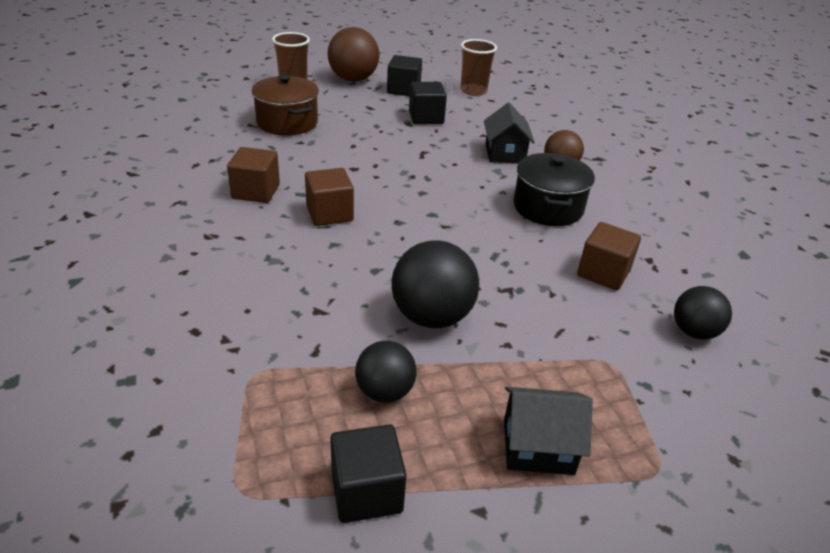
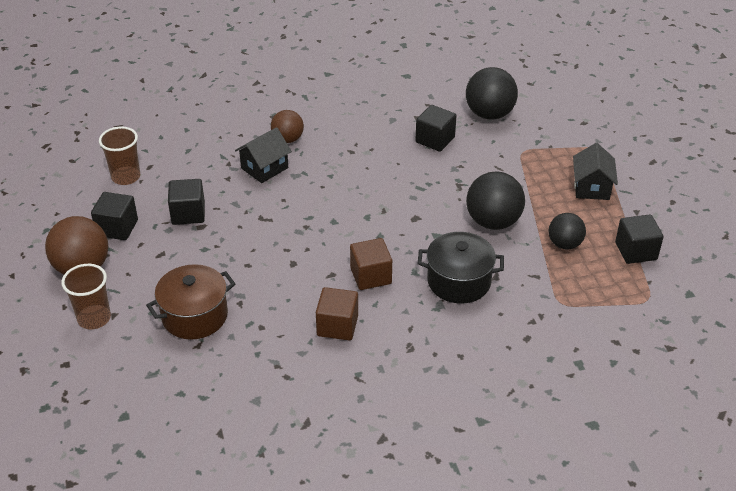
camera: 85 degrees left, 5 degrees up
black house [484,103,535,163] -> black house turned 45 degrees counterclockwise [235,127,292,183]
black pot [513,153,595,226] -> black pot moved to [418,232,504,303]
brown cube [577,222,641,290] -> black cube [415,105,457,152]
black ball [674,286,732,340] -> black ball [466,67,518,120], size x1.61

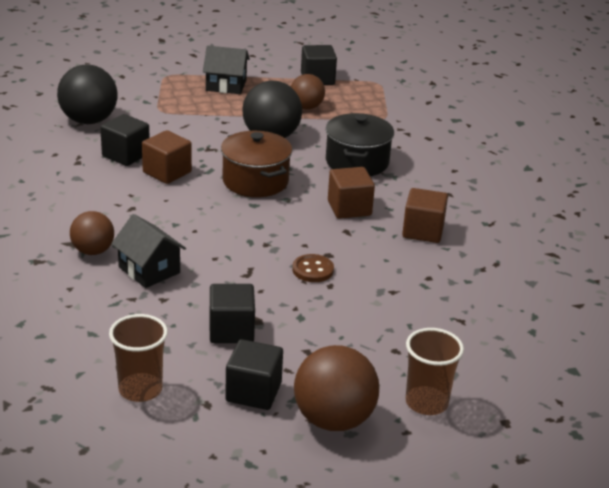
camera: 90 degrees left, 10 degrees down
brown pot [146,264,235,339] -> brown pot moved to [221,131,292,197]
black ball [549,213,586,250] -> brown ball [291,74,325,110]
none -> brown cube [142,130,192,184]
none -> brown button [292,254,334,282]

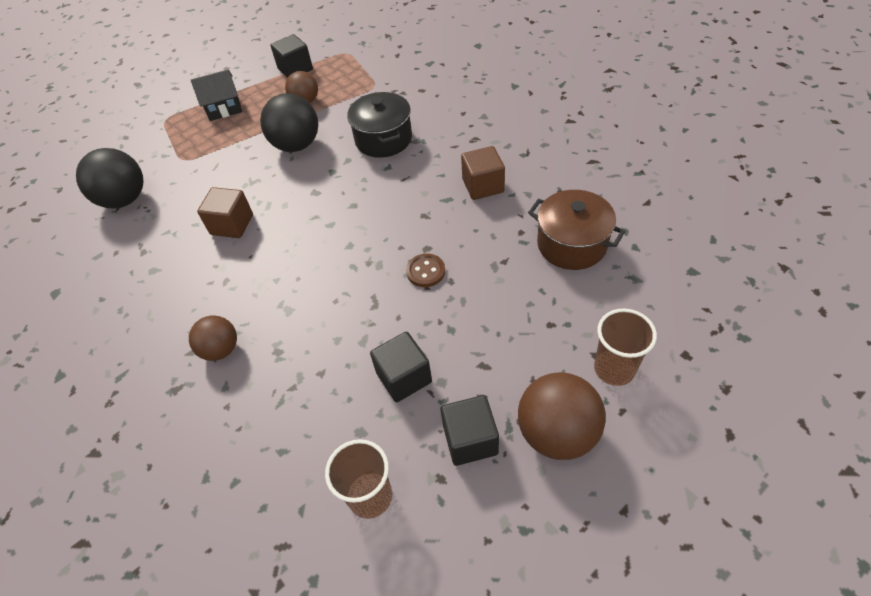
camera: 20 degrees left, 20 degrees up
black cube [100,114,150,166] -> none
black house [111,214,186,288] -> none
brown pot [221,131,292,197] -> brown pot moved to [528,190,625,270]
brown cube [328,167,375,219] -> none

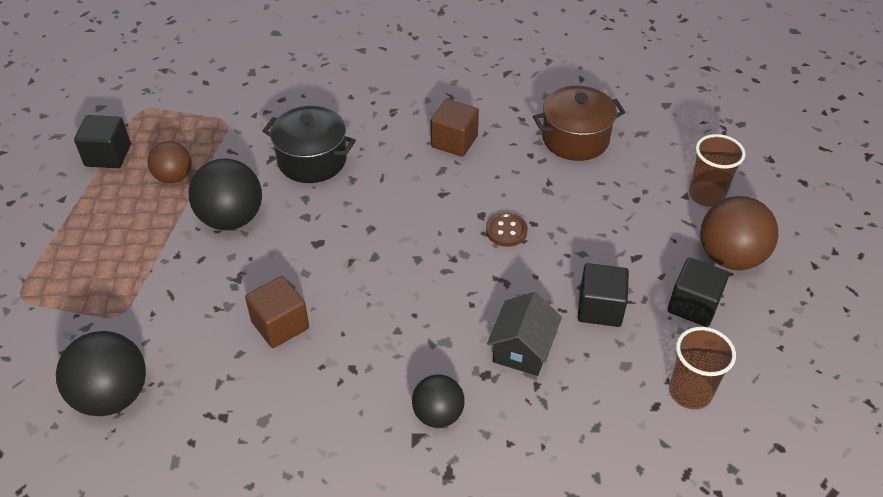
camera: 55 degrees left, 5 degrees down
brown ball [189,316,237,361] -> black ball [412,374,465,428]
black house [191,69,242,121] -> black house moved to [487,292,562,376]

